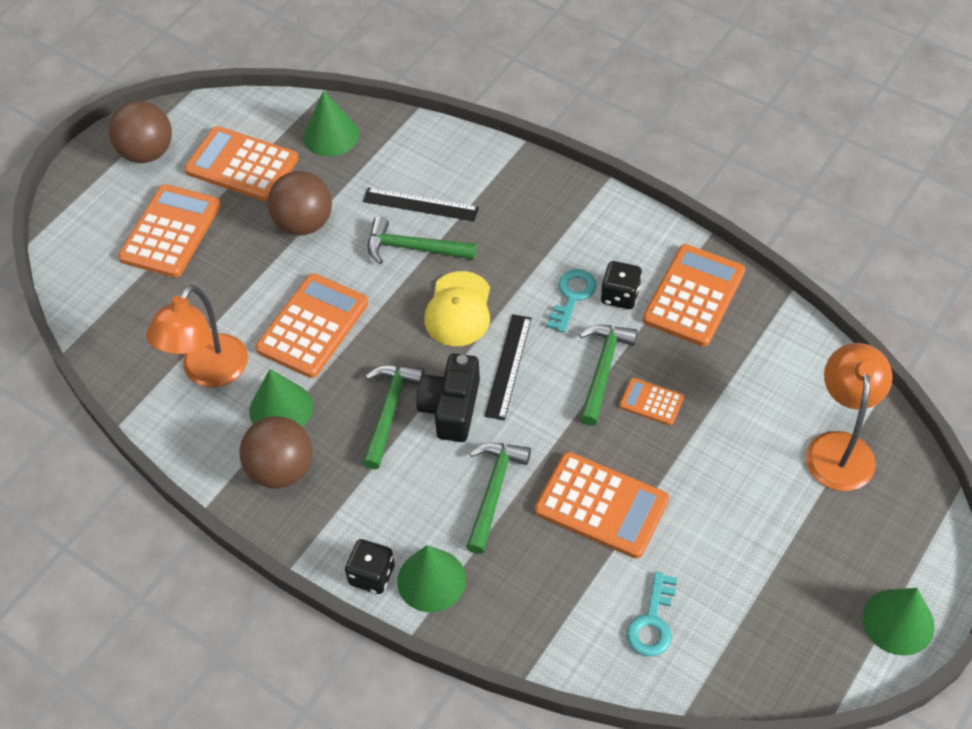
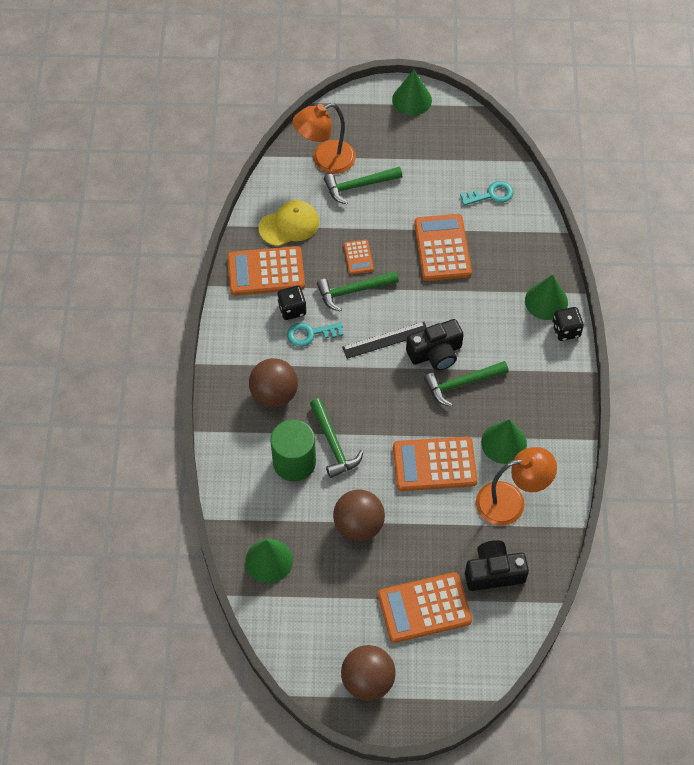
camera: 125 degrees left, 5 degrees up
orange calculator [184,126,299,202] -> none
brown ball [239,416,313,489] -> brown ball moved to [249,358,298,408]
black ruler [363,188,479,221] -> green cylinder [271,420,316,481]
yellow cap [424,271,490,346] -> yellow cap moved to [259,200,319,246]
green hammer [466,443,531,554] -> green hammer moved to [324,167,402,204]
none -> black camera [465,540,529,591]

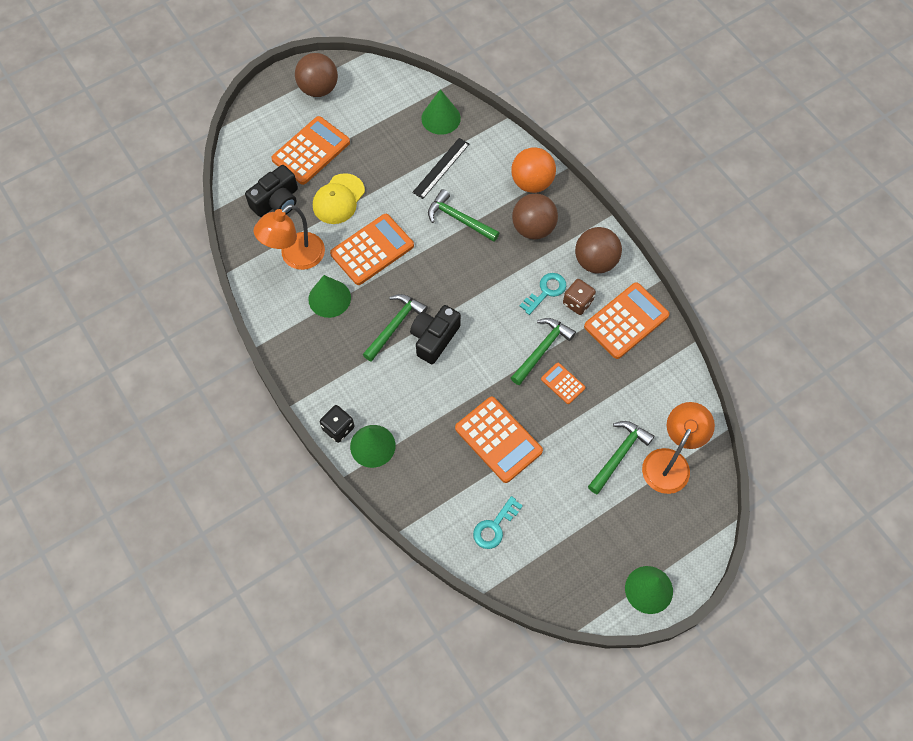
camera: 145 degrees right, 5 degrees up
yellow cap [259,200,319,246] -> yellow cap moved to [313,173,365,224]
green cylinder [271,420,316,481] -> none
black dice [277,286,306,320] -> brown dice [563,279,596,315]
brown ball [333,489,385,541] -> brown ball moved to [575,227,622,274]
black ruler [342,322,427,359] -> black ruler moved to [412,138,469,199]
none -> orange ball [511,147,556,193]

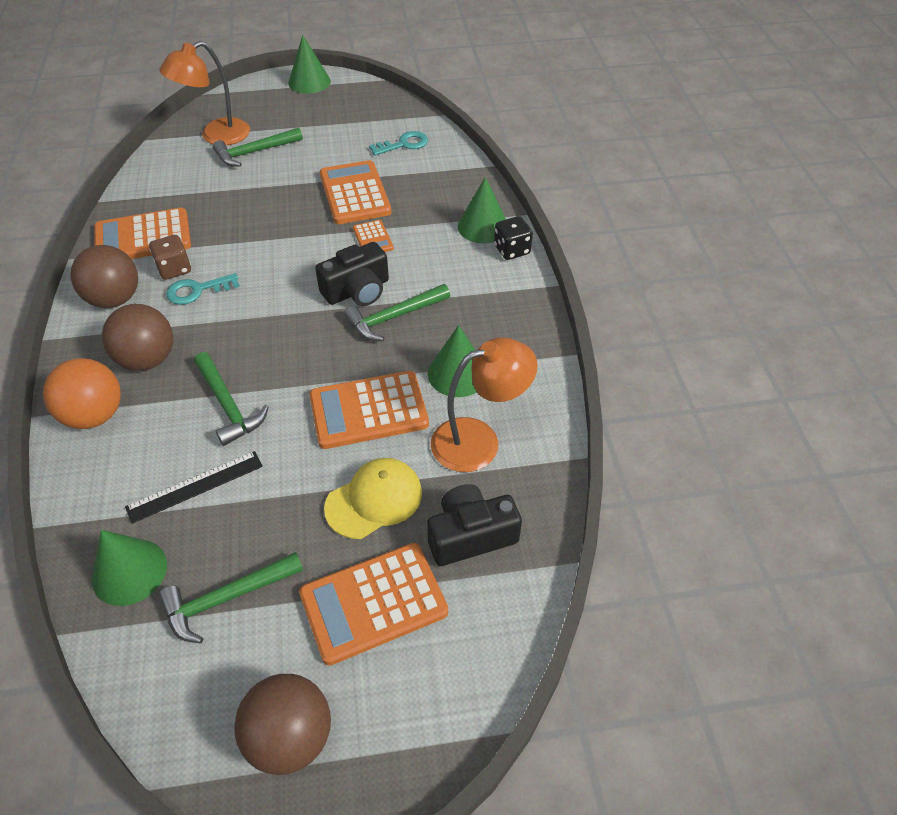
camera: 155 degrees left, 15 degrees down
green hammer [511,318,576,385] -> green hammer moved to [158,552,303,643]
orange calculator [541,363,585,404] -> orange calculator moved to [353,220,394,252]

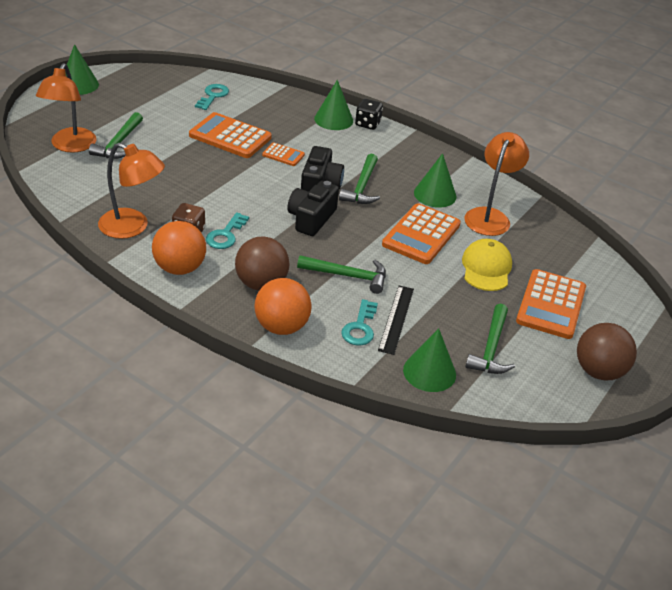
camera: 50 degrees left, 10 degrees down
brown ball [70,245,138,308] -> orange ball [152,221,206,275]
orange calculator [94,208,191,259] -> orange lamp [98,142,165,239]
black camera [427,484,522,566] -> black camera moved to [287,181,339,236]
none -> turquoise key [341,299,378,346]

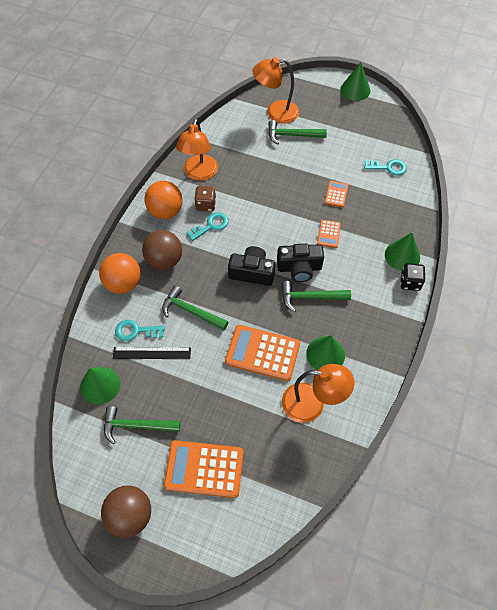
camera: 80 degrees right, 20 degrees up
orange calculator [189,112,272,158] -> orange calculator [324,181,349,208], size x0.51
turquoise key [206,212,249,249] -> turquoise key turned 135 degrees clockwise [186,212,229,241]
green hammer [297,255,386,294] -> green hammer turned 120 degrees clockwise [162,286,228,330]
yellow cap [462,239,512,291] -> none

